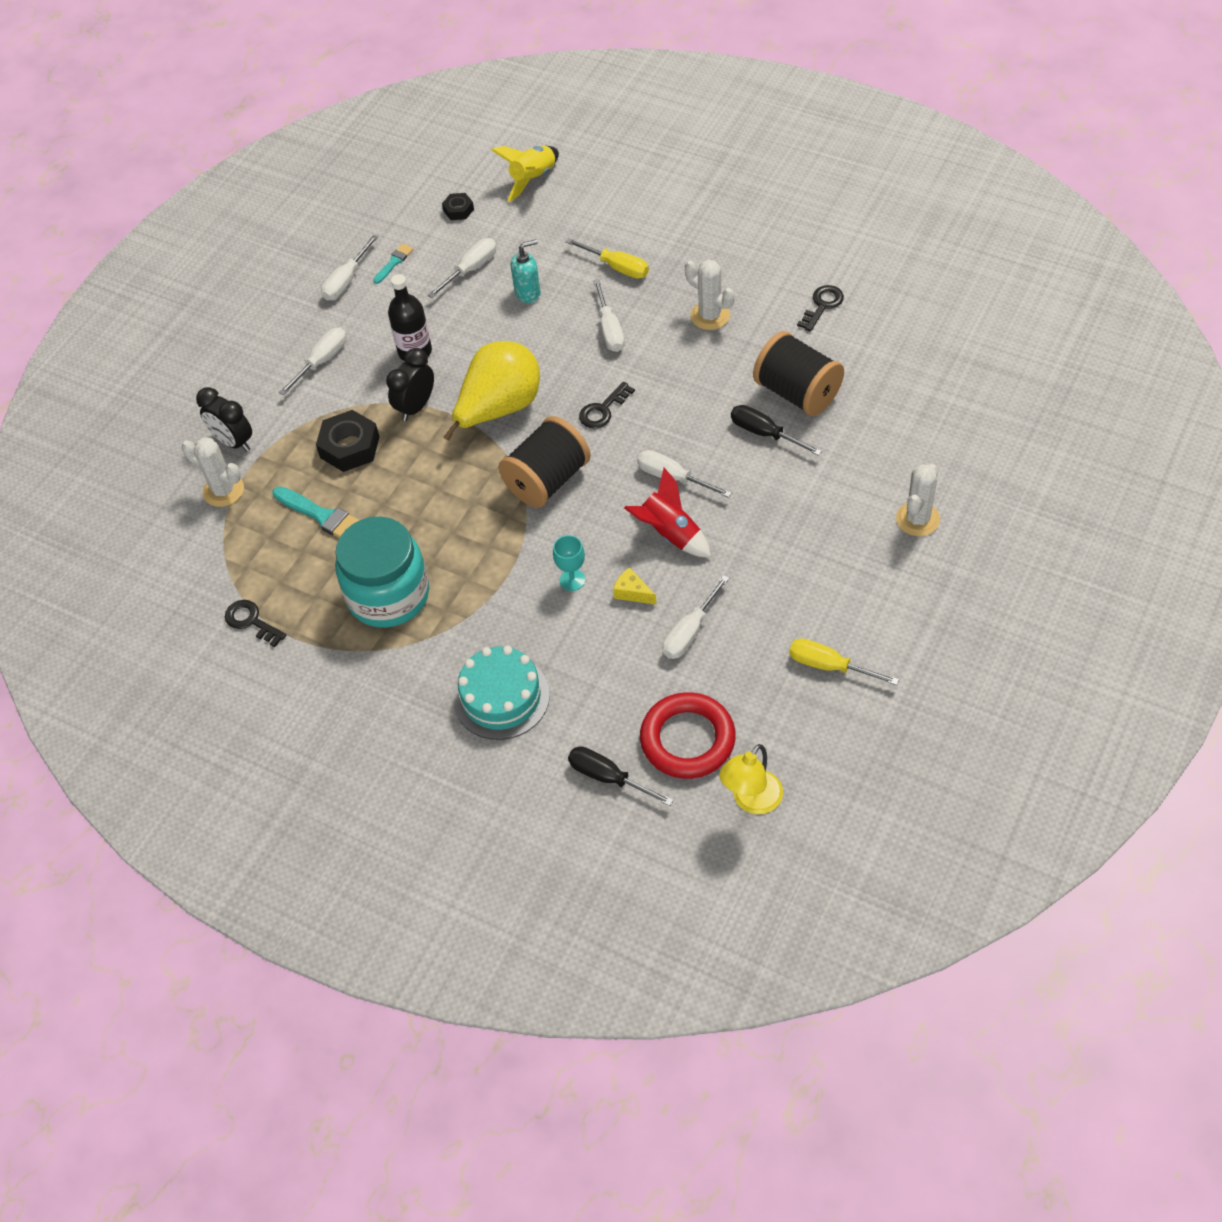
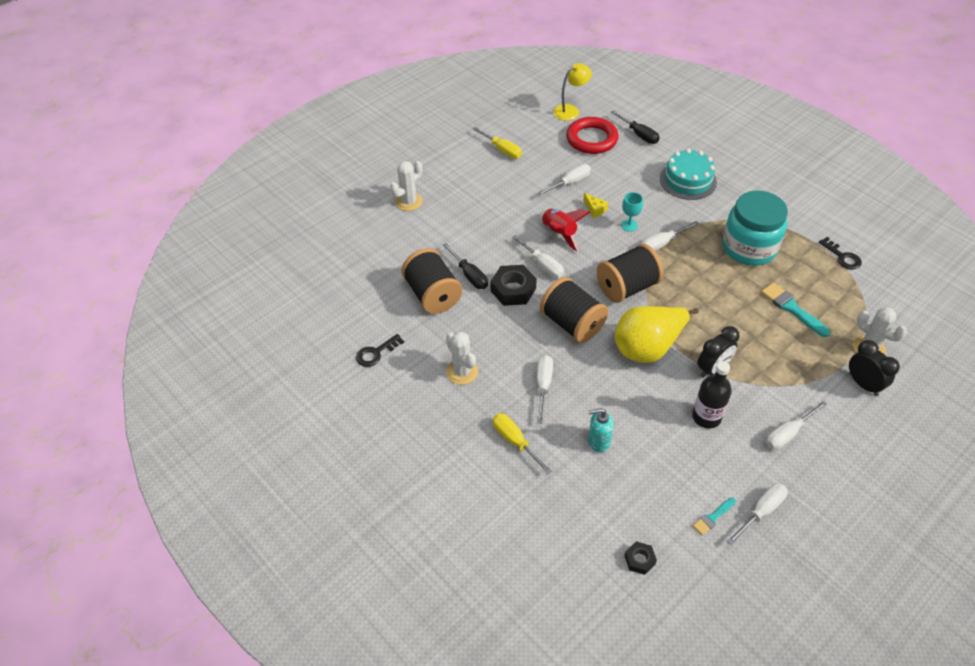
camera: 165 degrees left, 5 degrees down
black nut [316,410,380,472] -> black nut moved to [491,265,537,306]
white screwdriver [428,238,496,298] -> white screwdriver moved to [641,221,699,251]
yellow rocket [491,146,559,202] -> none
black key [579,382,635,429] -> black spool [540,277,608,343]

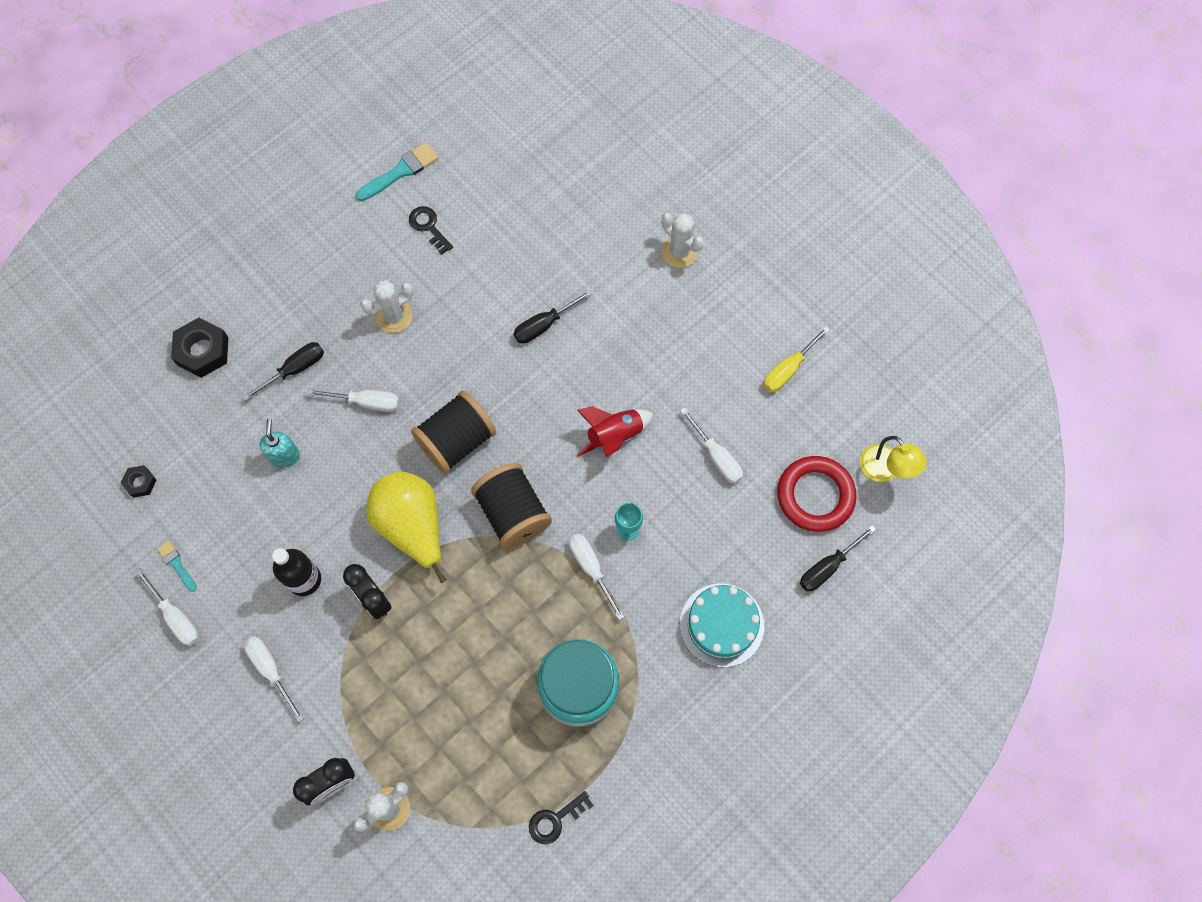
camera: 90 degrees right, 20 degrees up
black spool [401,248,462,314] -> none
black nut [491,265,537,306] -> black nut moved to [171,318,228,378]
yellow screwdriver [493,413,552,474] -> black screwdriver [242,342,324,401]
white screwdriver [512,235,564,278] -> none
yellow cheese [583,193,608,218] -> none
turquoise brush [761,283,830,337] -> turquoise brush moved to [356,142,439,201]

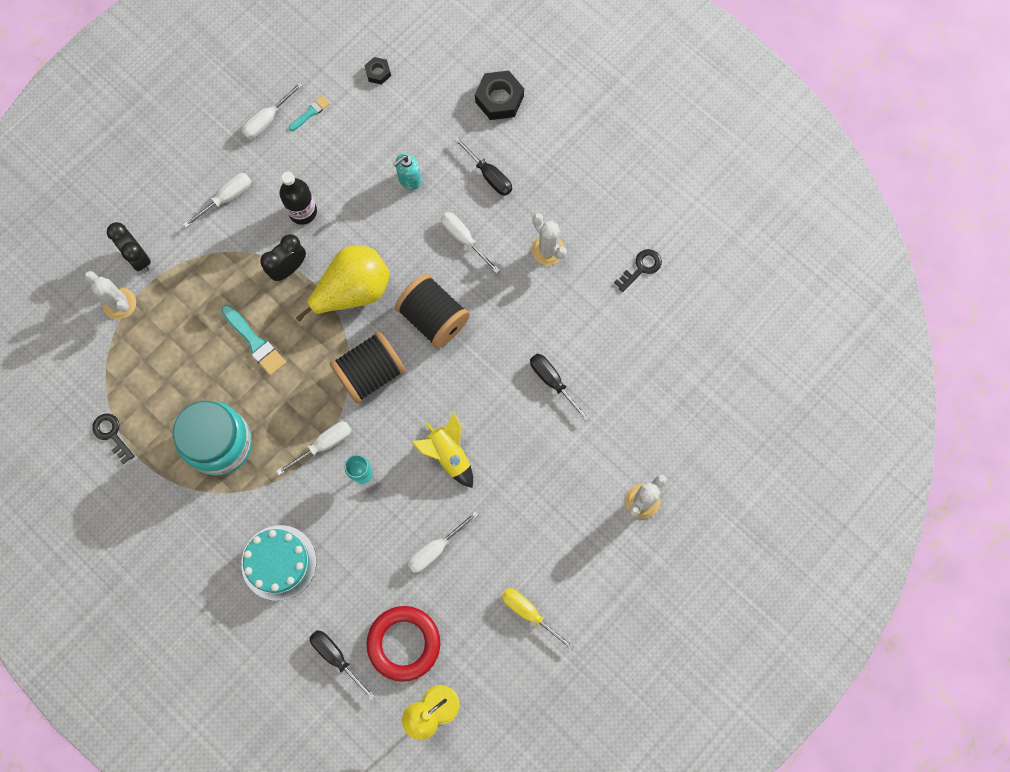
camera: 85 degrees right, 5 degrees up
turquoise soap dispenser [259,419,300,467] -> turquoise soap dispenser turned 150 degrees clockwise [393,154,422,190]
white screwdriver [307,389,399,412] -> white screwdriver turned 135 degrees clockwise [441,212,500,274]
turquoise brush [356,142,439,201] -> turquoise brush moved to [222,305,286,376]
red rocket [576,407,654,457] -> yellow rocket [411,413,473,488]

